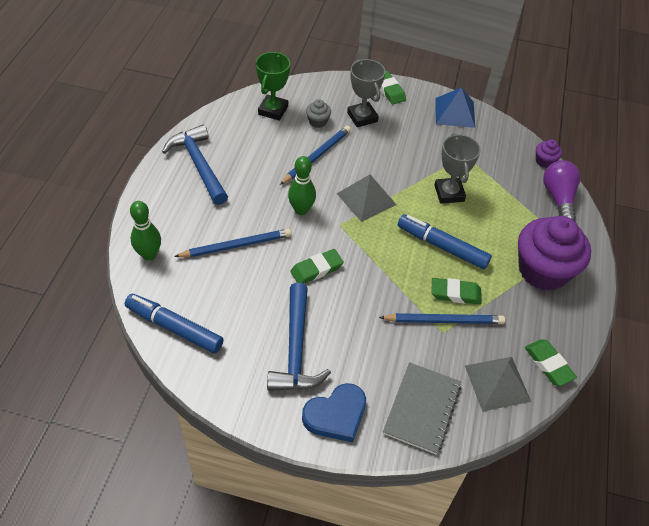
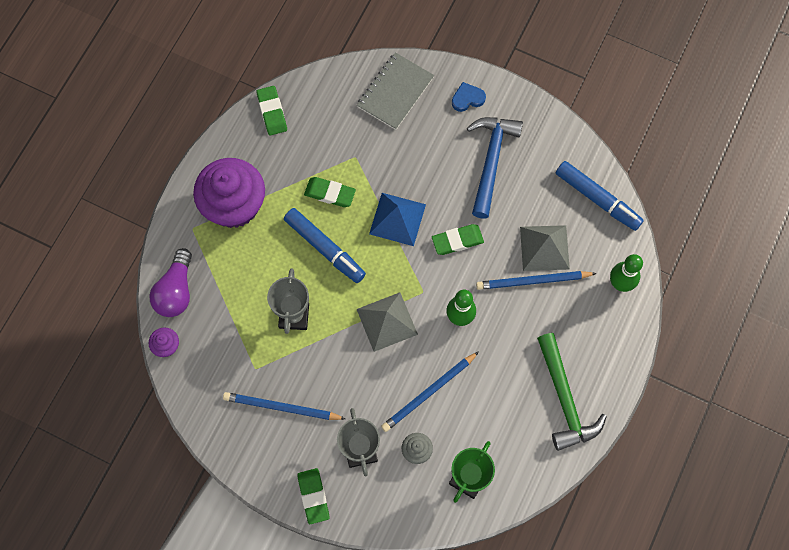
camera: 165 degrees left, 20 degrees up
blue hammer [162,125,228,205] -> green hammer [537,333,607,451]
blue heart [302,383,366,443] -> blue heart [452,82,486,112], size x0.62
blue pencil [379,313,505,324] -> blue pencil moved to [223,392,346,420]
blue pyramid [435,87,475,128] -> blue pyramid moved to [369,193,426,246]
grey pyramid [465,357,531,412] -> grey pyramid moved to [520,225,570,271]

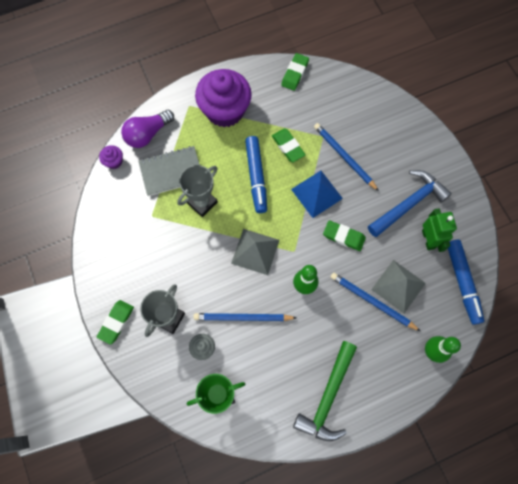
camera: 40 degrees right, 0 degrees up
blue pencil [223,392,346,420] -> blue pencil moved to [314,123,379,191]
grey notebook [357,52,434,130] -> grey notebook moved to [138,146,200,196]
blue heart [452,82,486,112] -> none
none -> green robot [422,208,457,252]

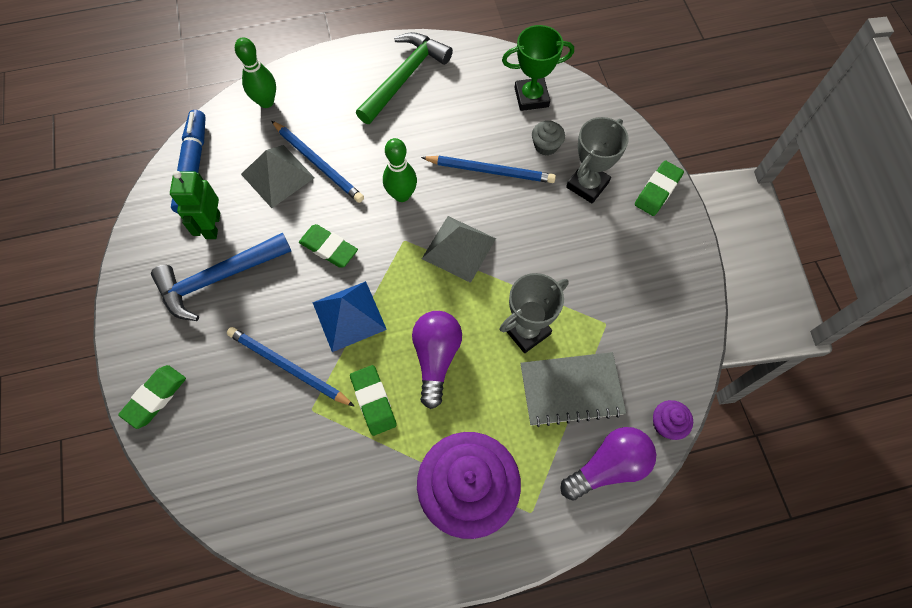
camera: 170 degrees left, 5 degrees down
blue marker [245,136,267,213] -> purple light bulb [412,311,462,409]
green eraser [281,53,309,91] -> green eraser moved to [118,365,186,429]
blue pencil [314,123,379,191] -> blue pencil turned 150 degrees clockwise [227,327,355,407]

